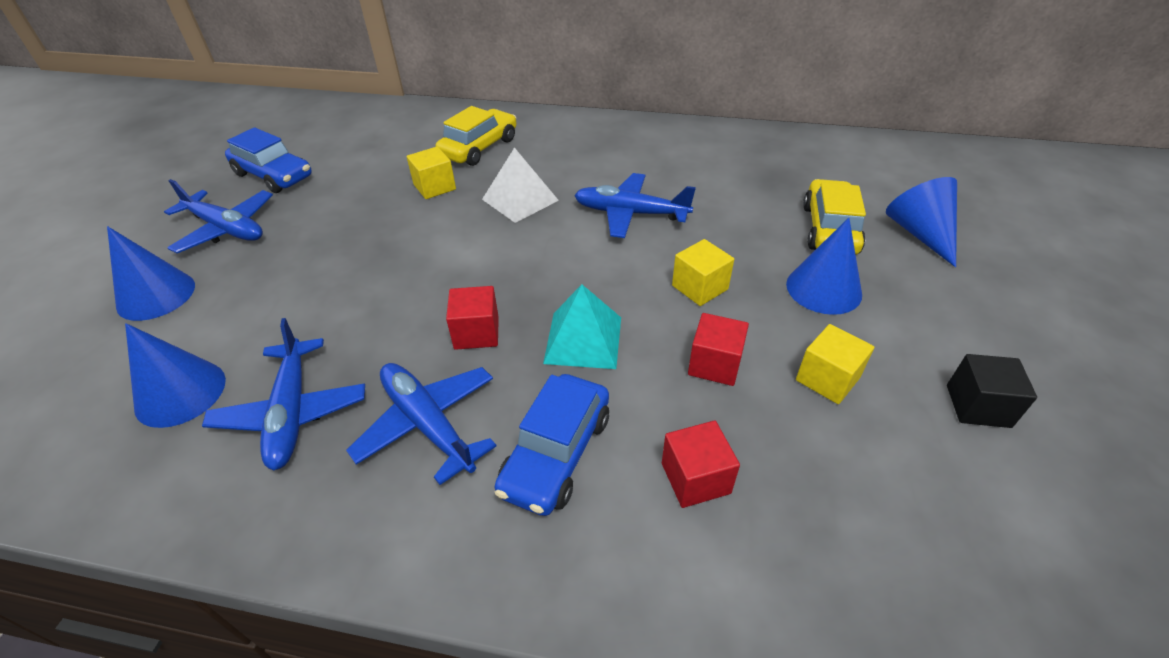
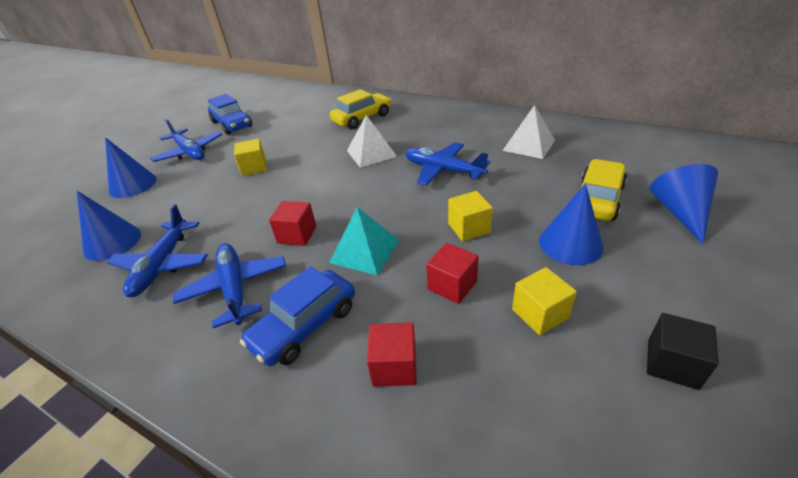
camera: 20 degrees right, 5 degrees down
yellow cube [407,147,456,199] -> yellow cube moved to [234,139,267,176]
none -> white pyramid [502,105,555,159]

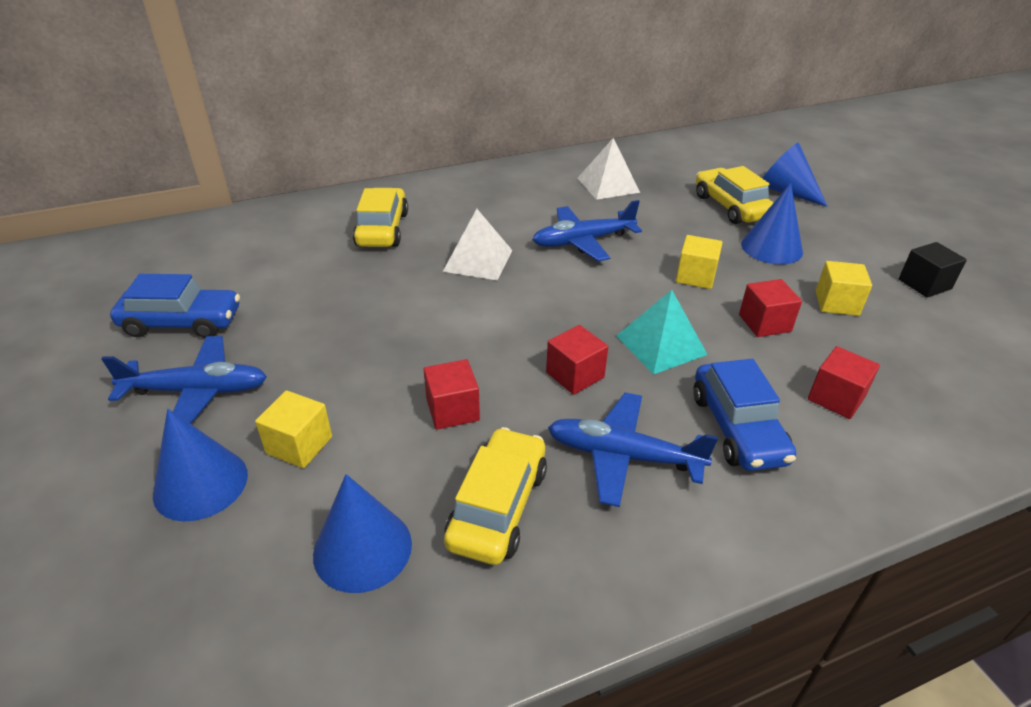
camera: 55 degrees left, 0 degrees up
blue plane [107,204,208,297] -> yellow car [444,427,547,565]
yellow cube [234,139,267,176] -> yellow cube moved to [255,390,332,468]
none -> red cube [424,359,480,430]

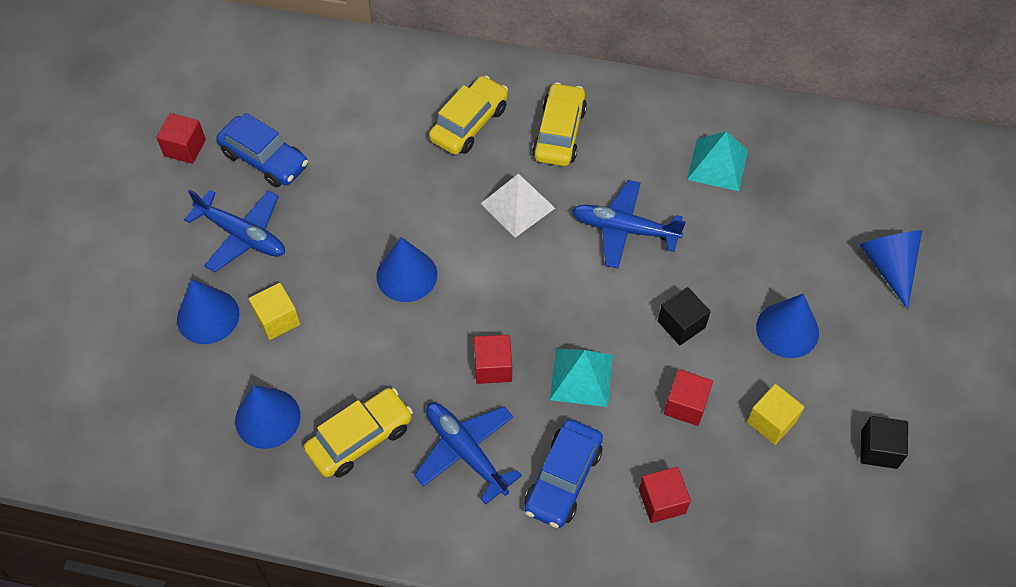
camera: 35 degrees right, 20 degrees up
red cube [424,359,480,430] -> red cube moved to [156,113,206,164]
white pyramid [577,138,640,200] -> turquoise pyramid [687,131,748,191]
yellow cube [676,235,723,289] -> black cube [658,287,711,345]
yellow car [696,166,774,224] -> yellow car moved to [532,83,587,166]
none -> blue cone [376,237,437,302]

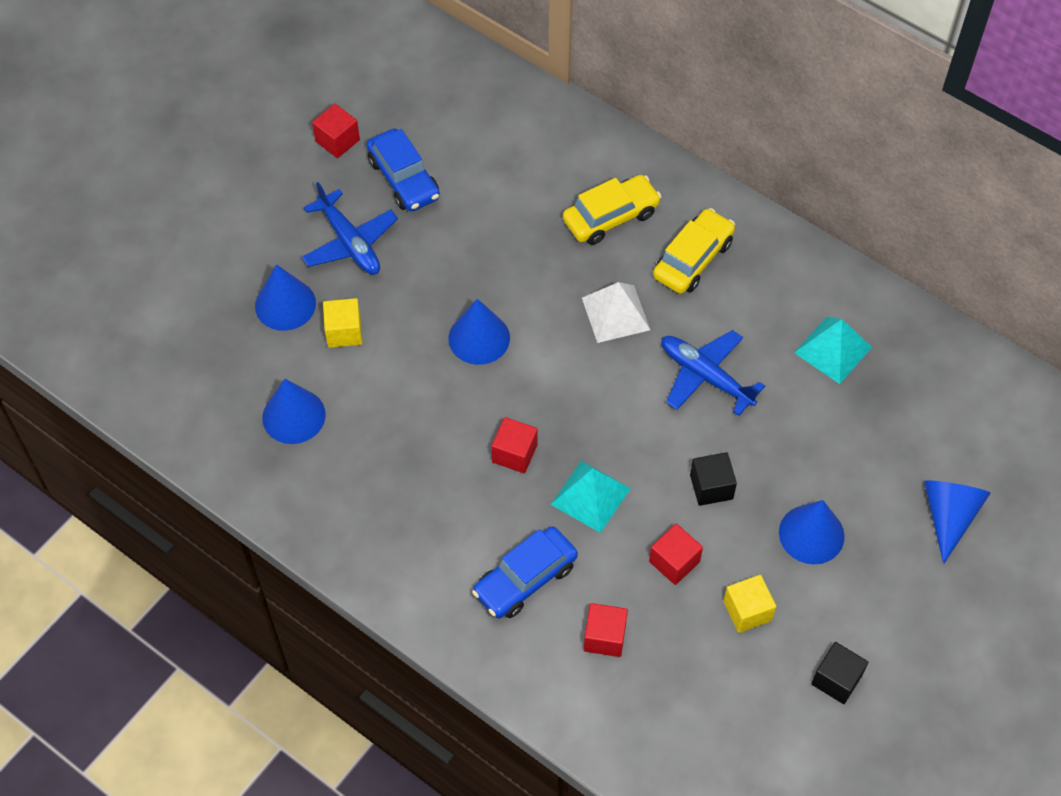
camera: 25 degrees right, 0 degrees up
yellow car [304,388,413,478] -> none
blue plane [414,403,522,505] -> none

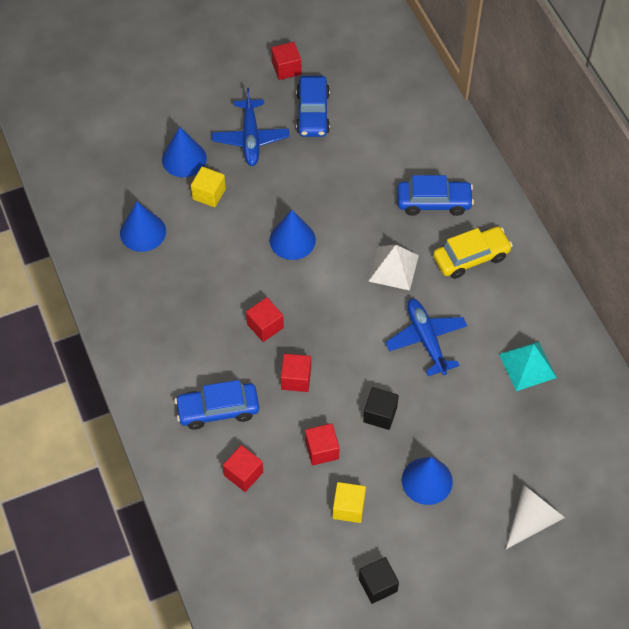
camera: 30 degrees right, 0 degrees up
turquoise pyramid [551,461,631,533] -> red cube [281,354,311,392]
yellow car [563,175,661,245] -> blue car [397,175,474,216]
blue cone [924,480,991,564] -> white cone [506,484,565,549]

